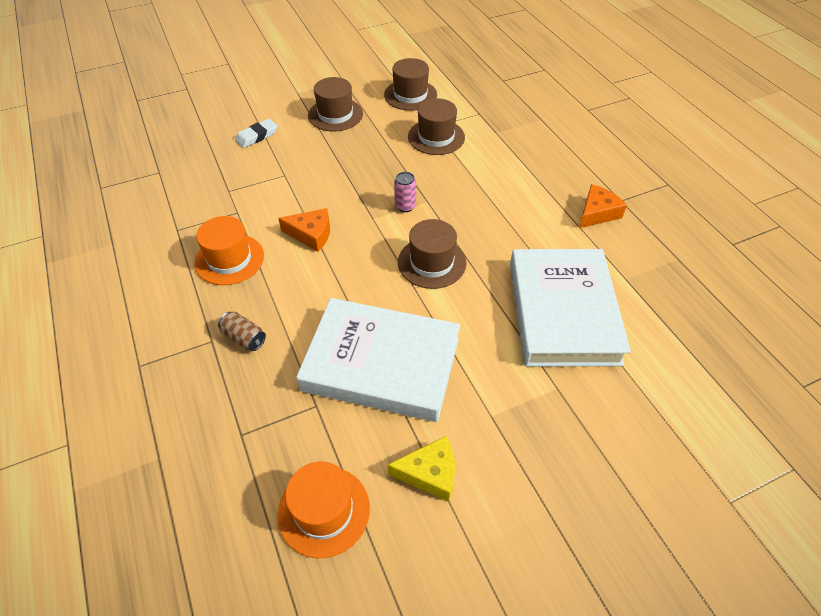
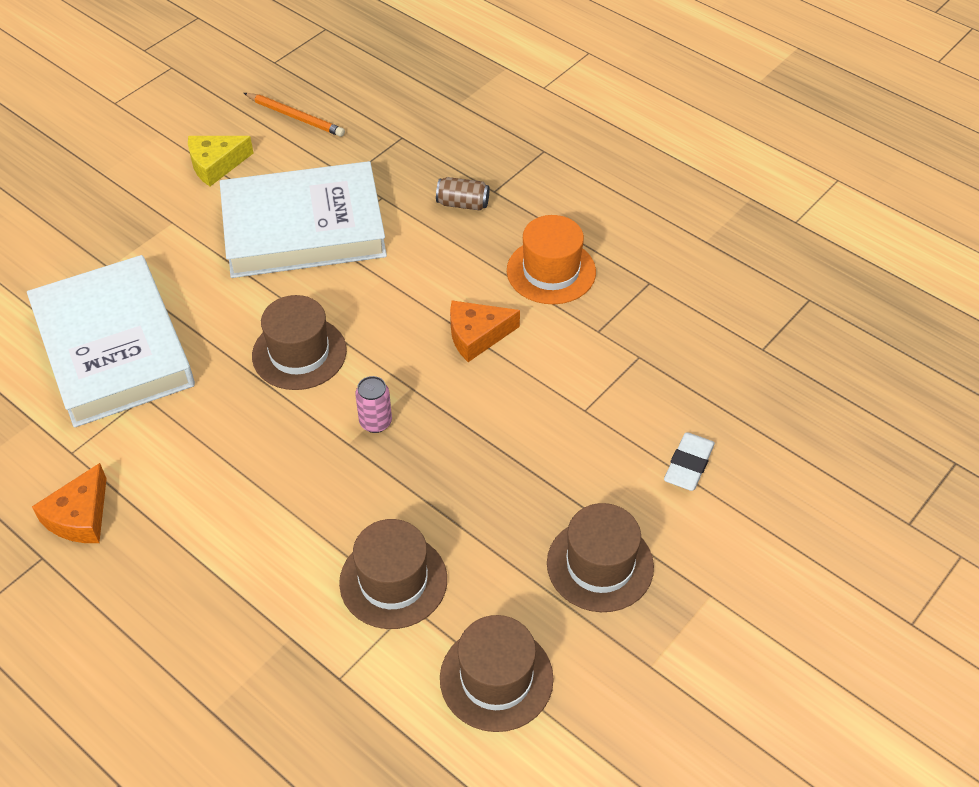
camera: 155 degrees right, 0 degrees up
orange hat [277,461,370,558] -> orange pencil [244,93,345,137]

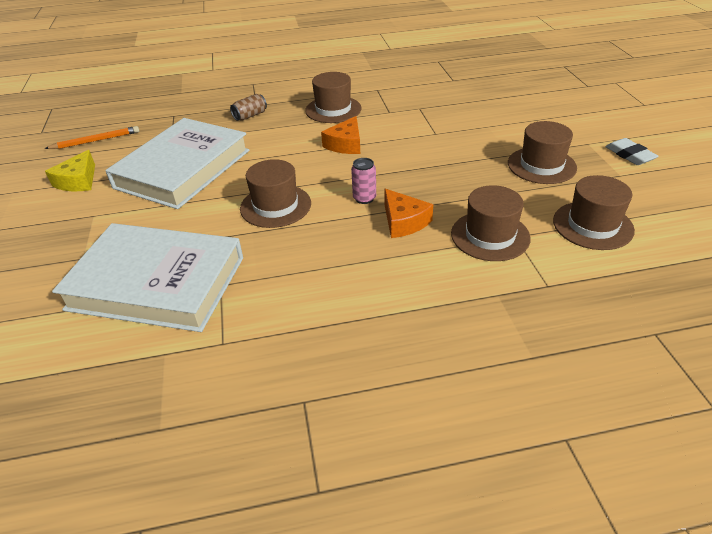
camera: 50 degrees left, 10 degrees down
orange cheese [32,463,107,543] -> orange cheese moved to [384,189,433,238]
orange hat [507,215,596,304] -> brown hat [305,72,362,123]
white eraser [664,432,715,491] -> white eraser moved to [605,138,659,165]

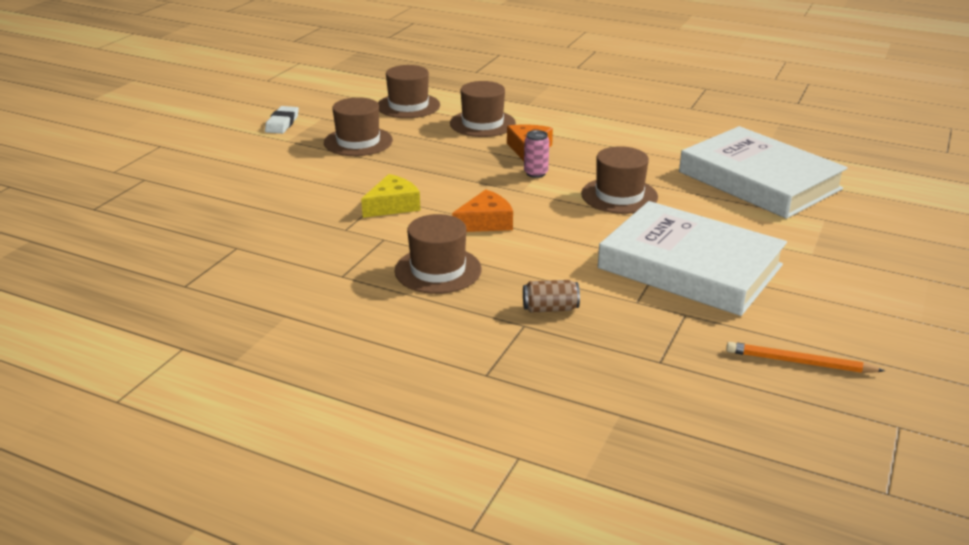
camera: 145 degrees left, 10 degrees down
yellow cheese [45,150,95,191] -> yellow cheese moved to [361,174,421,218]
white book [105,118,250,209] -> white book turned 60 degrees clockwise [598,201,787,316]

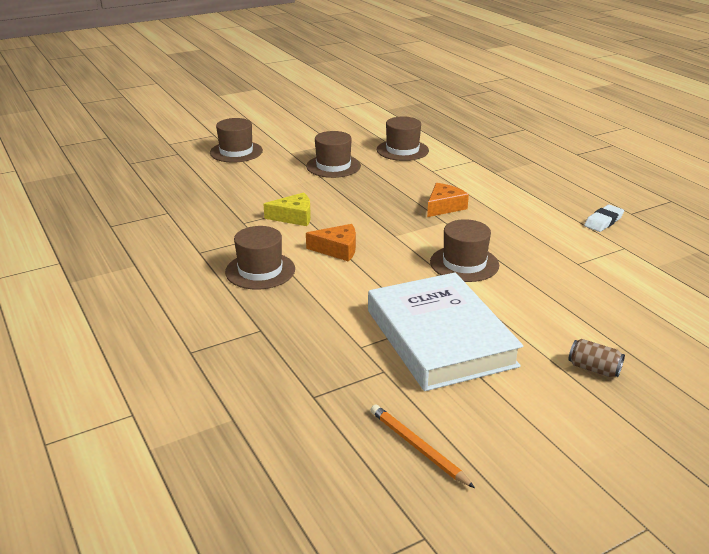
camera: 35 degrees right, 0 degrees up
white eraser [265,106,299,134] -> white eraser moved to [584,204,624,232]
brown hat [450,81,516,137] -> brown hat moved to [210,118,263,163]
brown can [523,280,580,313] -> brown can moved to [568,339,625,377]
pink can [524,130,549,178] -> none
white book [679,126,848,219] -> none

